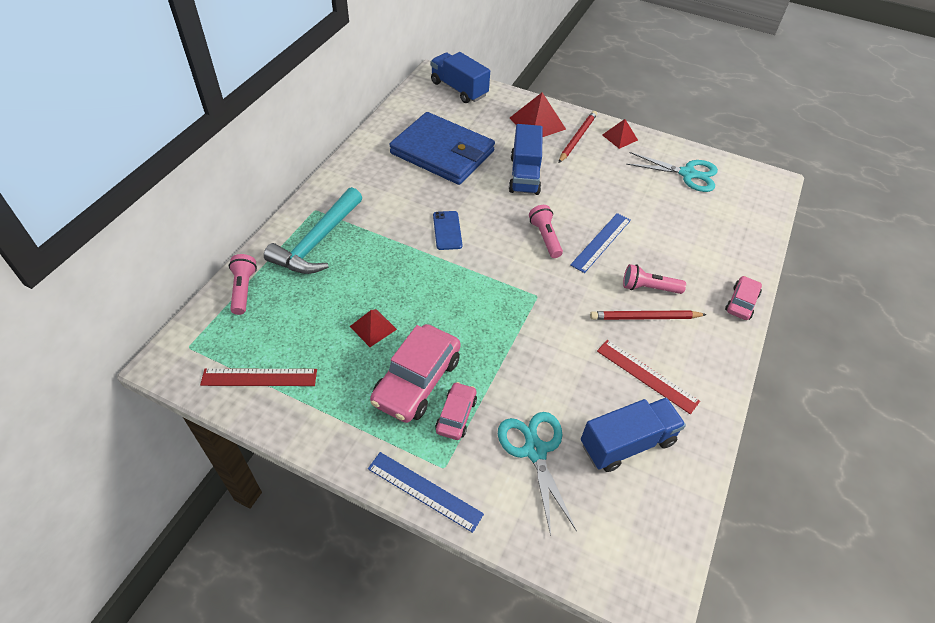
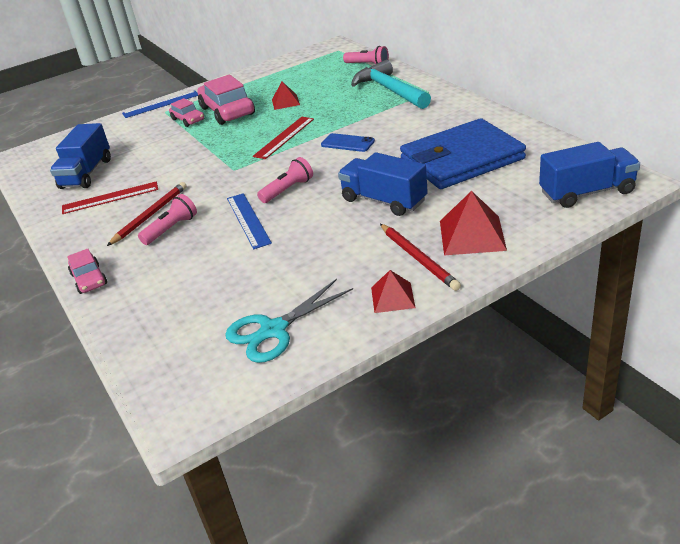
camera: 130 degrees right, 15 degrees down
red ruler [200,368,317,386] -> red ruler moved to [253,117,314,159]
turquoise scissors [498,412,577,536] -> none
pink flashlight [529,205,563,258] -> pink flashlight turned 60 degrees counterclockwise [257,157,313,203]

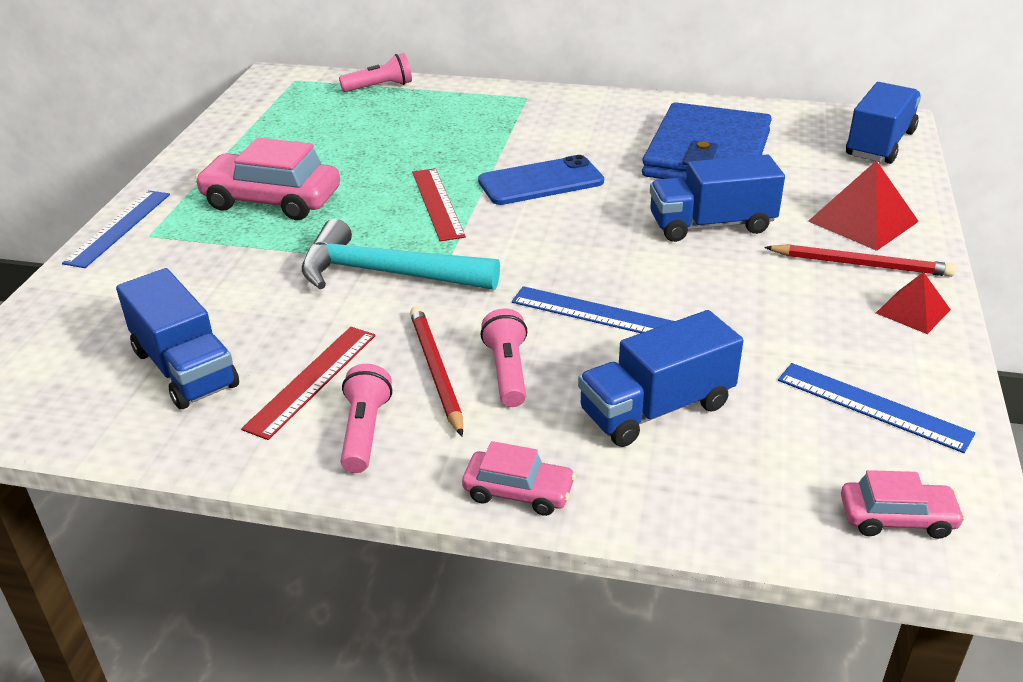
camera: 50 degrees left, 0 degrees up
pink car [169,98,204,127] -> pink car moved to [841,470,965,539]
turquoise scissors [225,279,353,363] -> blue ruler [778,363,975,453]
pink flashlight [257,157,313,203] -> pink flashlight moved to [341,364,392,473]
red pyramid [272,81,300,110] -> none
blue phone [321,133,375,152] -> blue phone [478,155,604,205], size x1.53
turquoise hammer [351,59,431,109] -> turquoise hammer moved to [302,219,500,290]
none -> blue truck [578,310,744,447]

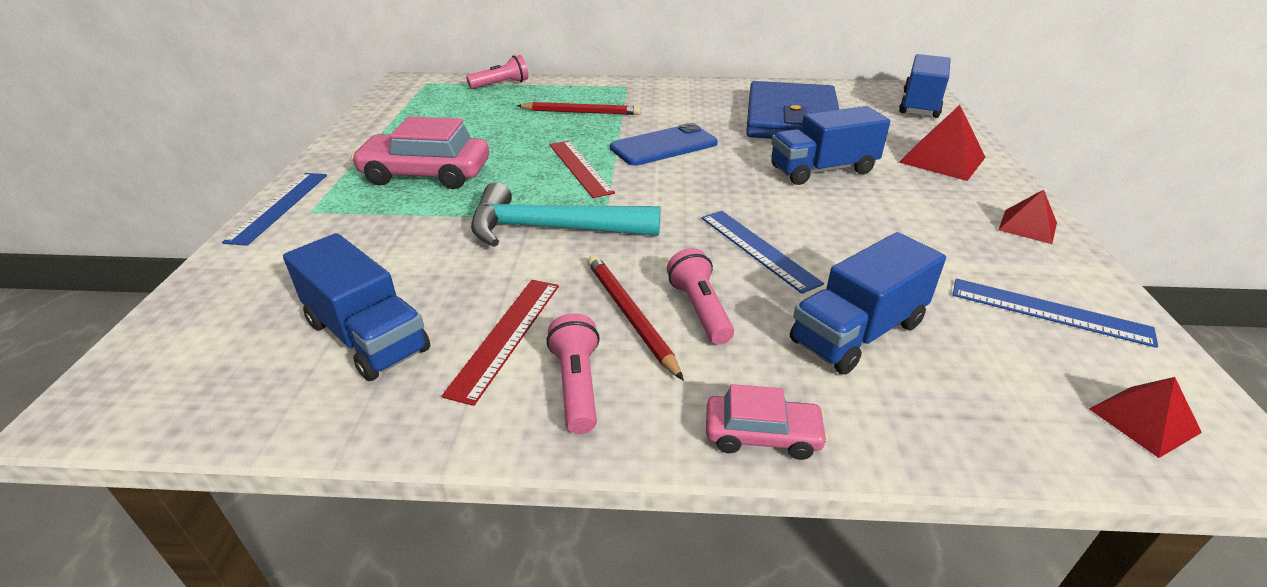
camera: 10 degrees left, 0 degrees up
blue ruler [512,286,674,333] -> blue ruler turned 45 degrees clockwise [701,211,824,294]
red pencil [764,244,956,277] -> red pencil moved to [517,102,641,115]
pink car [841,470,965,539] -> red pyramid [1089,377,1202,458]

